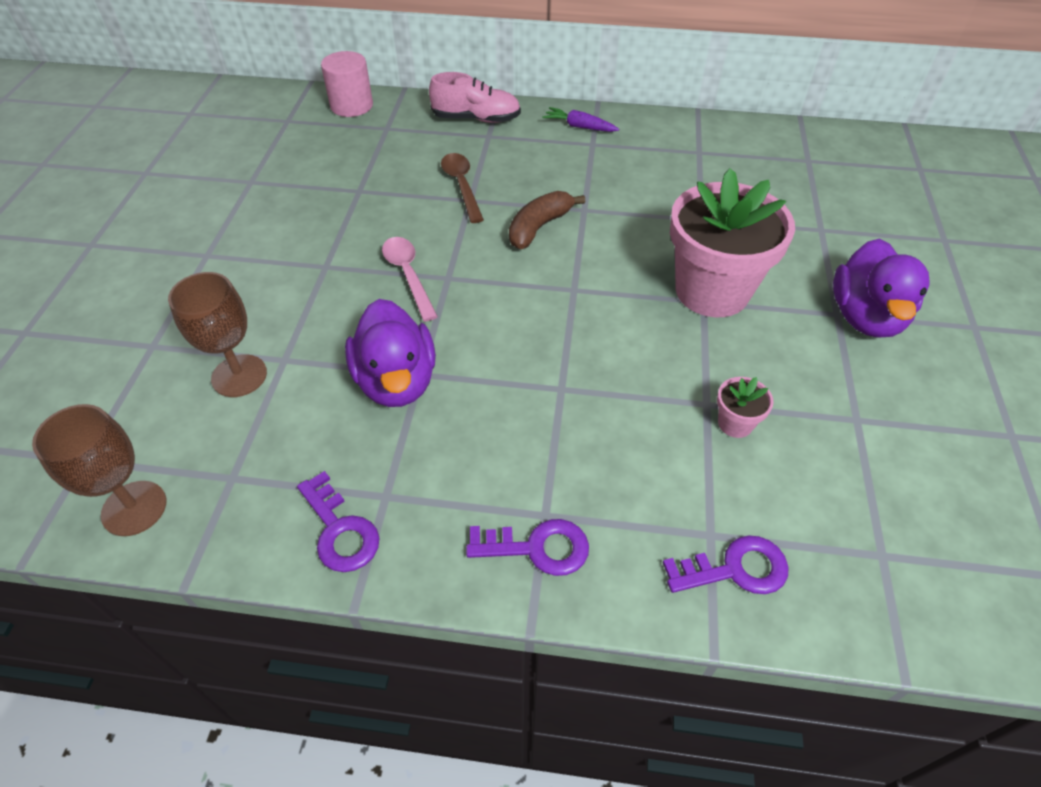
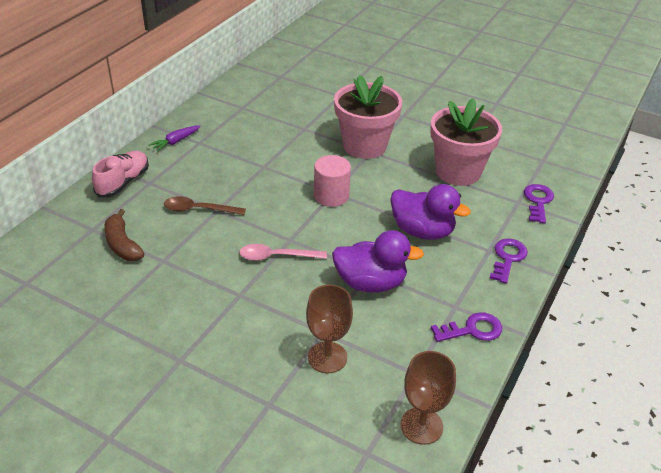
camera: 70 degrees left, 10 degrees down
pink cylinder [321,51,373,117] -> pink cylinder moved to [314,155,351,207]
brown banana [509,191,585,249] -> brown banana moved to [104,209,145,261]
pink flower pot [717,377,774,438] -> pink flower pot [430,98,502,186], size x2.46
purple duck [833,239,930,338] -> purple duck moved to [390,184,471,240]

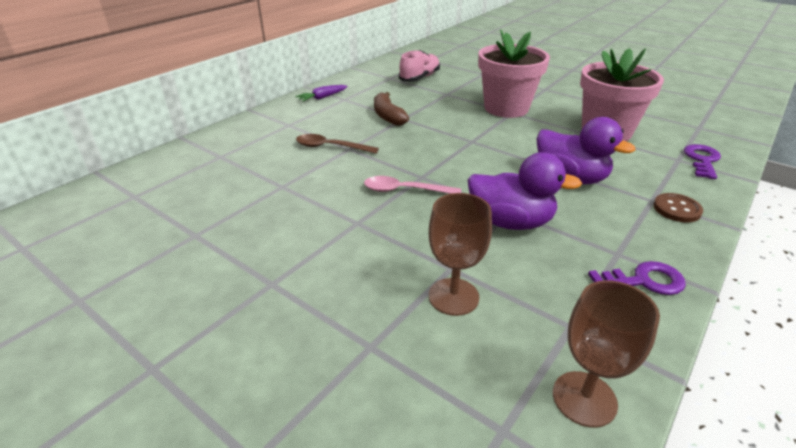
camera: 10 degrees right, 5 degrees down
pink shoe [92,150,149,197] -> pink shoe moved to [399,50,440,82]
brown banana [104,209,145,261] -> brown banana moved to [374,92,409,126]
pink cylinder [314,155,351,207] -> none
purple key [490,238,528,284] -> brown button [653,193,703,223]

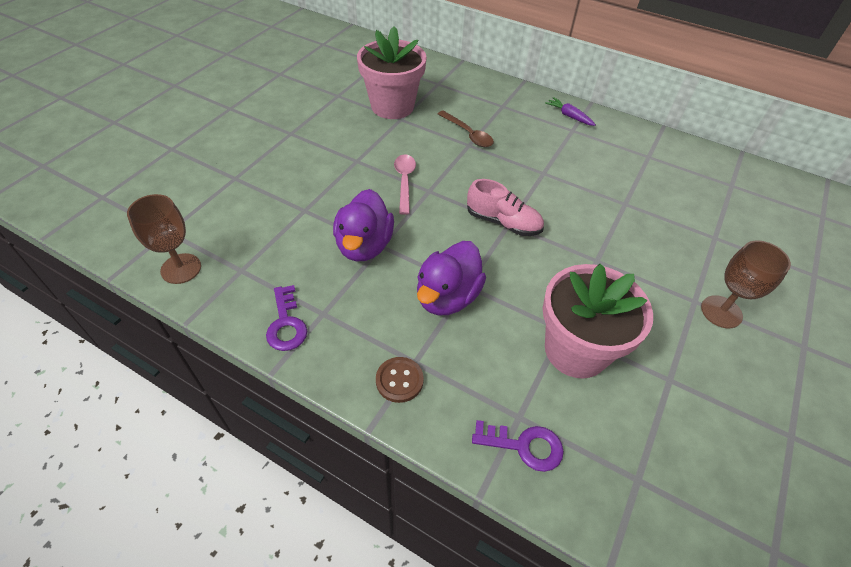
camera: 80 degrees right, 15 degrees up
brown spoon [296,134,379,154] -> brown spoon turned 135 degrees clockwise [438,110,494,147]
brown banana [374,92,409,126] -> none
pink shoe [399,50,440,82] -> pink shoe moved to [467,179,544,236]
brown goblet [429,193,492,316] -> brown goblet moved to [701,241,791,328]
pink flower pot [478,29,550,118] -> pink flower pot moved to [357,26,427,119]

